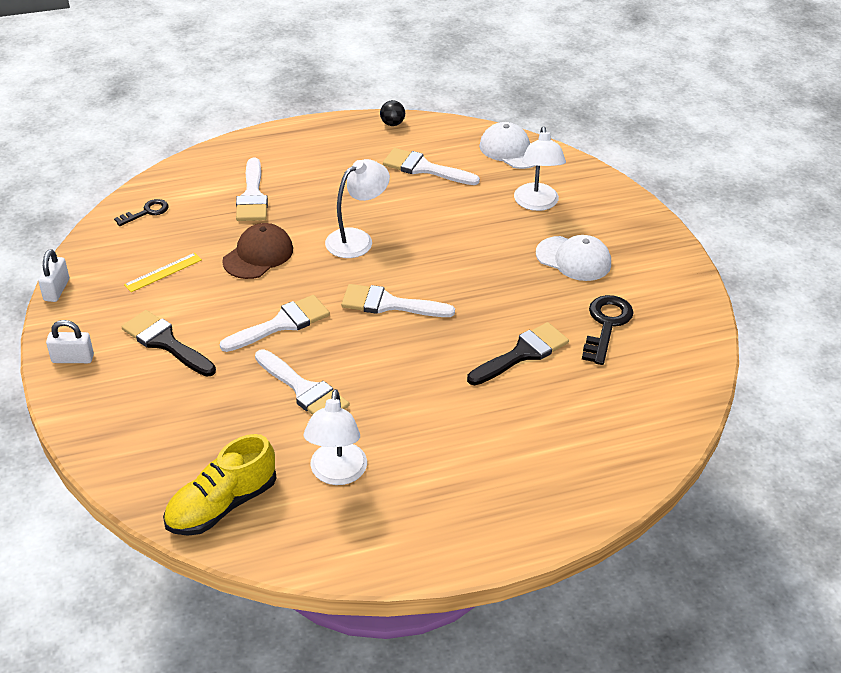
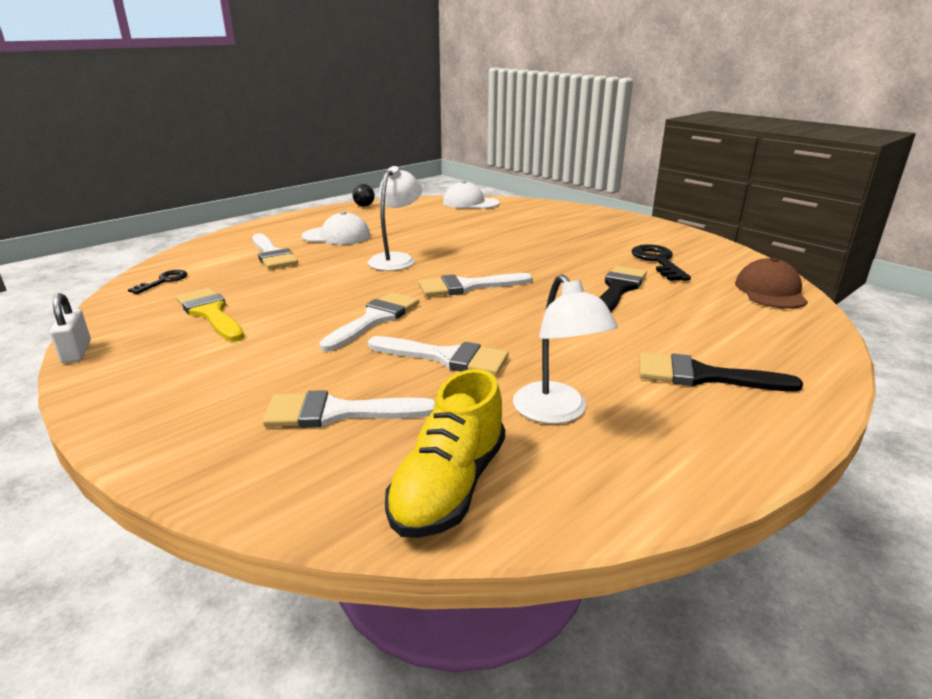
camera: 25 degrees left, 15 degrees down
white padlock [46,320,94,363] -> none
black brush [122,310,216,377] -> black brush moved to [639,352,803,392]
yellow ruler [124,253,202,292] -> yellow brush [176,288,244,341]
brown cap [222,223,293,279] -> brown cap moved to [735,258,808,309]
white brush [383,148,480,185] -> white brush moved to [262,390,435,428]
white lamp [514,126,566,211] -> none
white cap [536,235,611,281] -> white cap moved to [301,211,370,245]

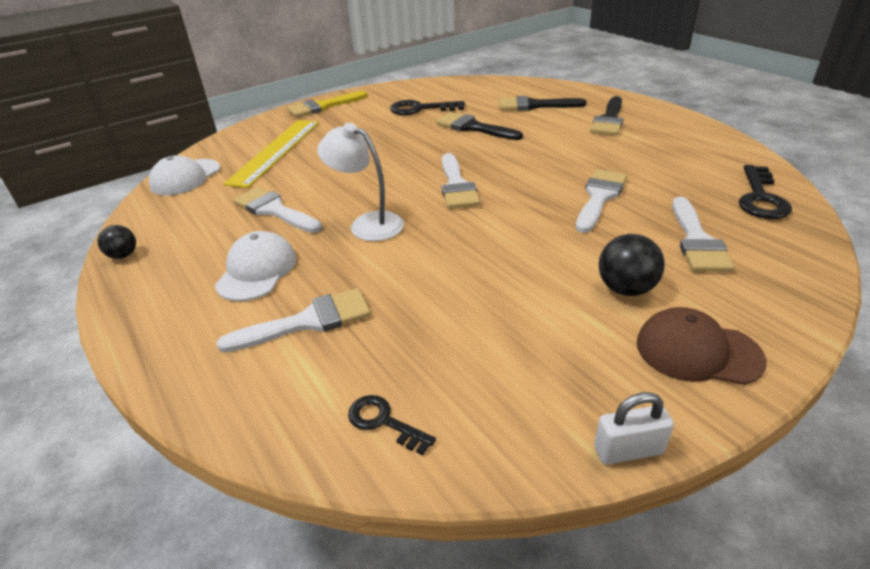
camera: 80 degrees left, 10 degrees up
yellow brush [176,288,244,341] -> yellow brush moved to [287,91,368,117]
white brush [319,292,419,352] -> white brush moved to [233,187,322,233]
yellow shoe [385,369,505,538] -> black key [739,165,792,219]
white lamp [513,274,618,424] -> none
brown cap [735,258,808,309] -> brown cap moved to [637,307,767,385]
none -> yellow ruler [223,120,319,188]
none -> black brush [499,96,587,111]
none -> black ball [599,234,665,296]

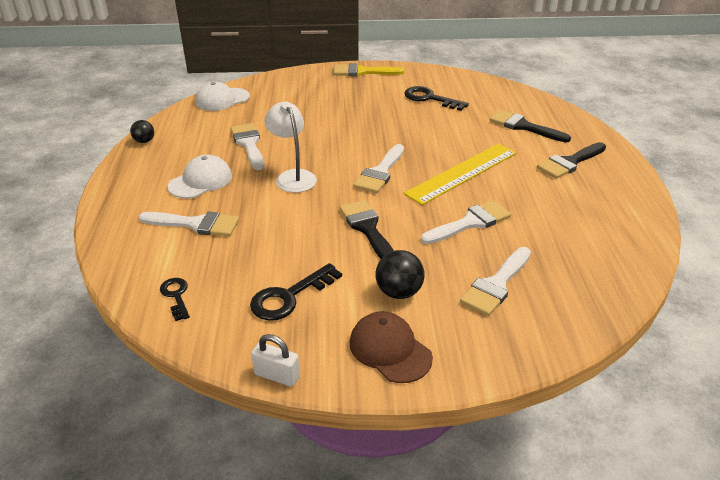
camera: 30 degrees right, 0 degrees up
yellow ruler [223,120,319,188] -> yellow ruler moved to [404,144,517,205]
black brush [436,112,523,140] -> black brush moved to [339,200,394,259]
black key [739,165,792,219] -> black key moved to [250,263,342,321]

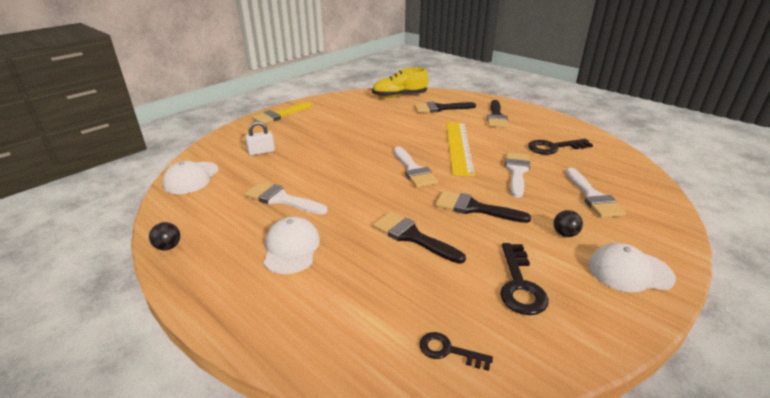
camera: 45 degrees left, 5 degrees down
white brush [138,211,239,236] -> none
white padlock [251,334,300,387] -> white padlock moved to [245,121,275,155]
white lamp [265,101,317,193] -> none
brown cap [350,311,433,383] -> white cap [588,243,676,292]
black ball [375,250,425,299] -> black ball [554,210,583,237], size x0.64
black key [404,86,469,111] -> black key moved to [528,139,593,155]
none -> yellow shoe [372,67,428,98]
none -> black brush [373,212,466,264]

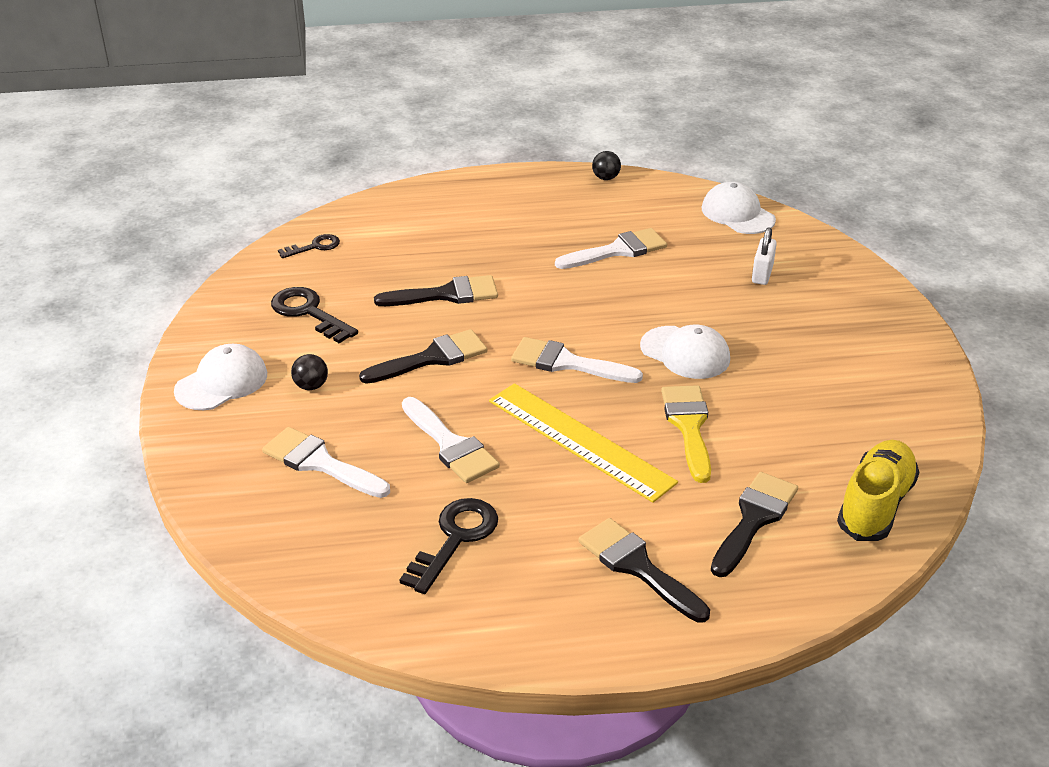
camera: 130 degrees right, 5 degrees up
yellow brush [252,102,312,124] -> yellow brush moved to [661,385,711,483]
white cap [264,216,320,274] -> white cap moved to [640,325,730,379]

